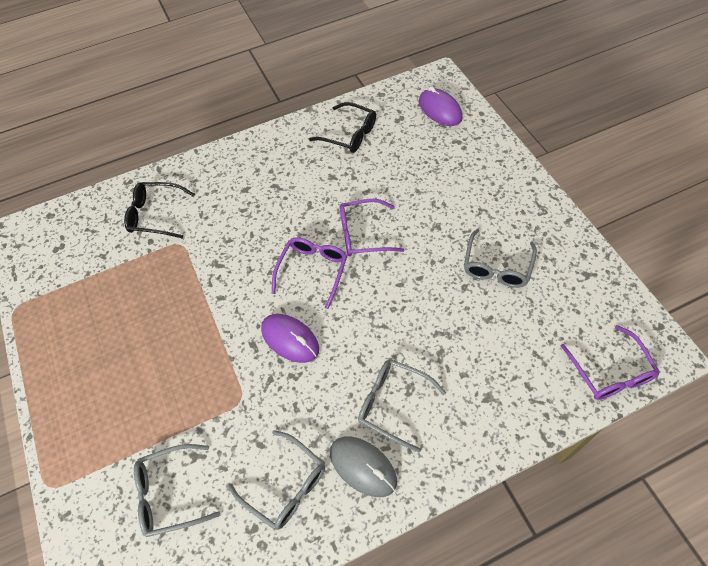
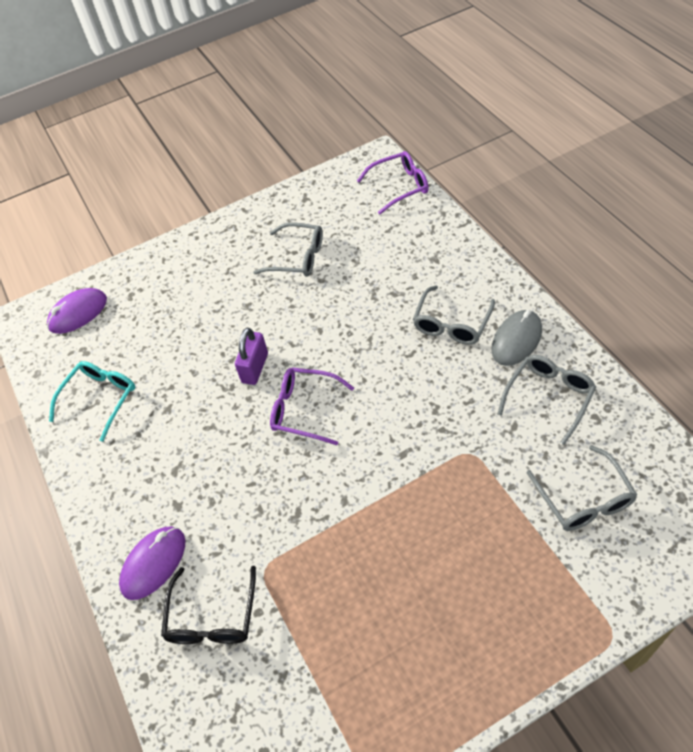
camera: 90 degrees left, 5 degrees down
purple mouse [261,314,319,363] -> purple mouse moved to [119,526,185,600]
black glasses [309,102,376,153] -> turquoise glasses [49,361,135,442]
purple glasses [340,199,404,256] -> purple padlock [235,328,268,385]

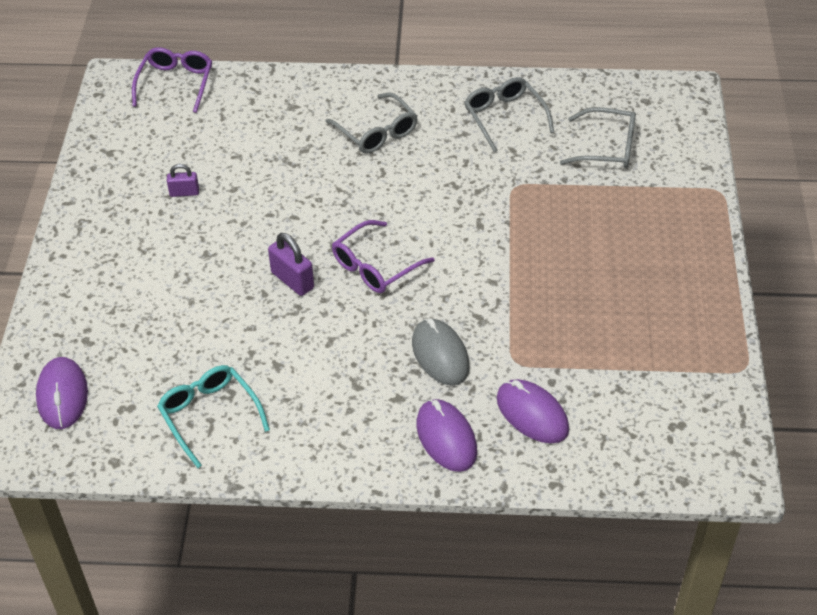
camera: 65 degrees left, 5 degrees down
black glasses [161,566,256,644] -> purple mouse [497,379,569,443]
grey glasses [253,222,323,277] -> purple padlock [167,164,199,197]
grey mouse [491,310,542,366] -> grey mouse moved to [412,318,470,386]

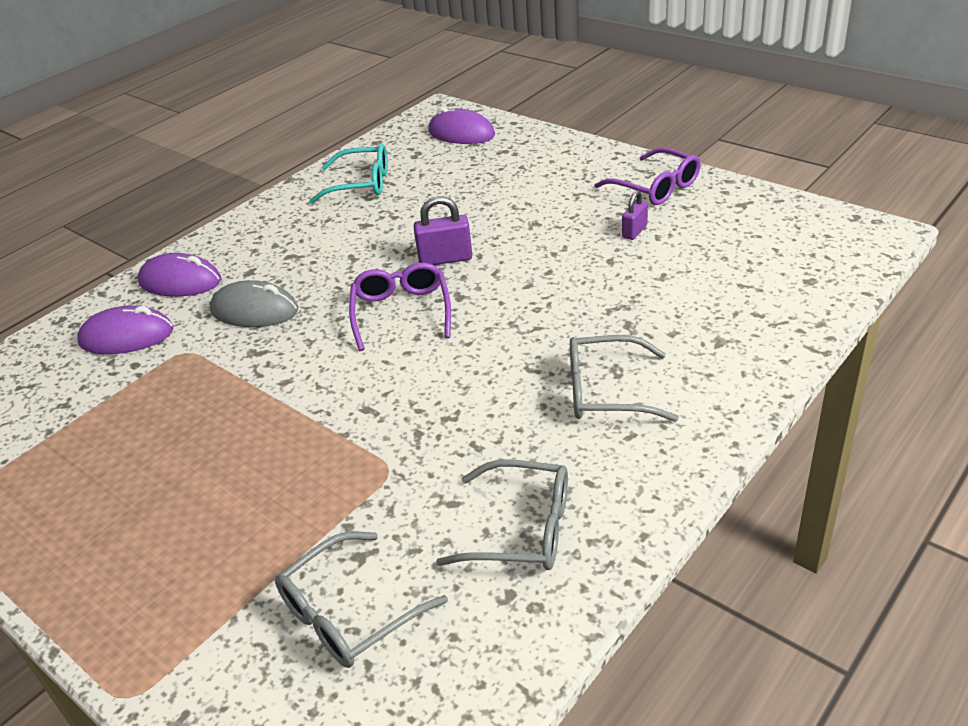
camera: 130 degrees right, 10 degrees down
purple glasses [132,47,212,113] -> purple glasses moved to [594,147,701,205]

